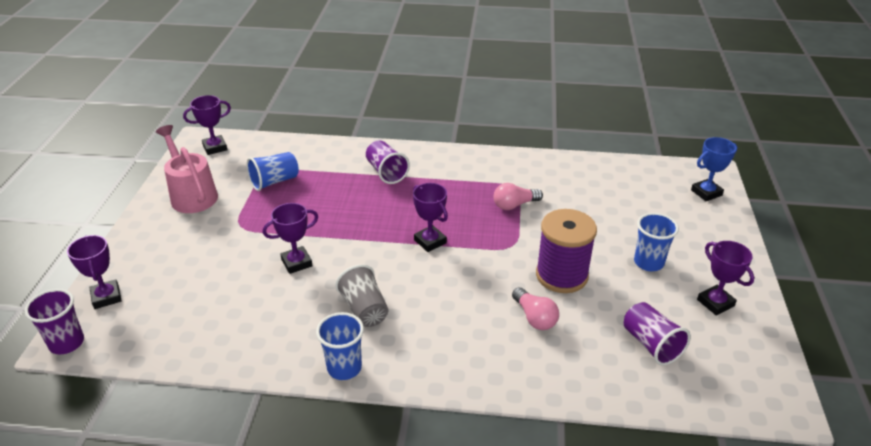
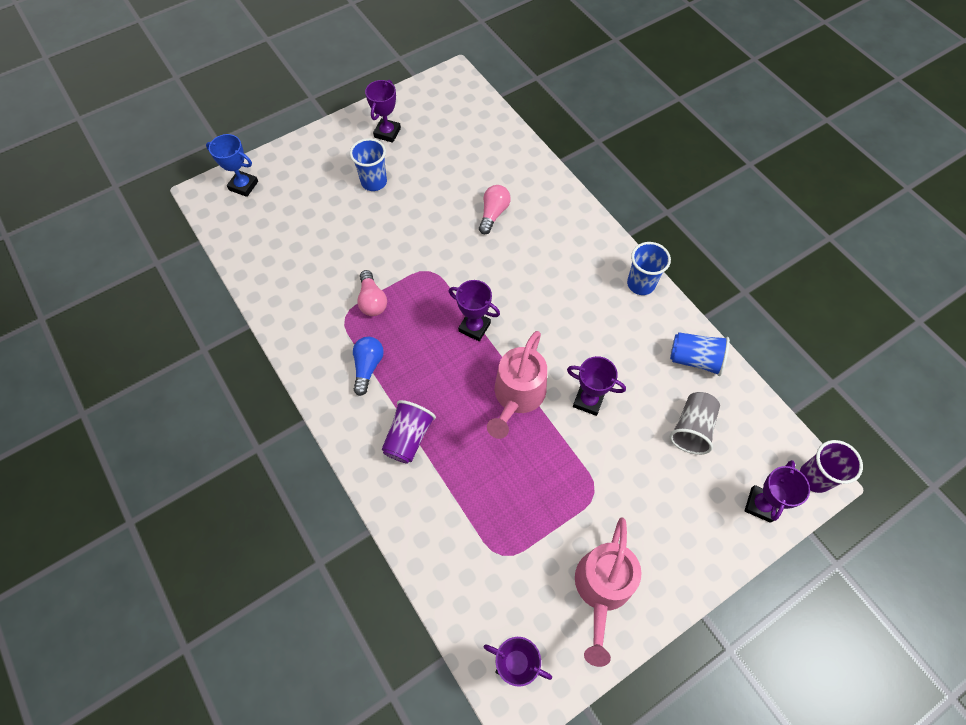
camera: 130 degrees left, 25 degrees up
blue cup [247,152,299,191] -> blue cup moved to [670,332,730,376]
grey cup [335,264,388,327] -> grey cup moved to [670,392,720,455]
purple trophy [413,183,448,252] -> purple trophy turned 75 degrees counterclockwise [449,280,500,341]
pink light bulb [494,183,543,210] -> pink light bulb turned 45 degrees clockwise [357,270,387,316]
purple spool [536,209,597,293] -> none
purple cup [624,302,691,365] -> none
none -> blue light bulb [353,337,384,396]
none -> pink watering can [487,331,547,439]

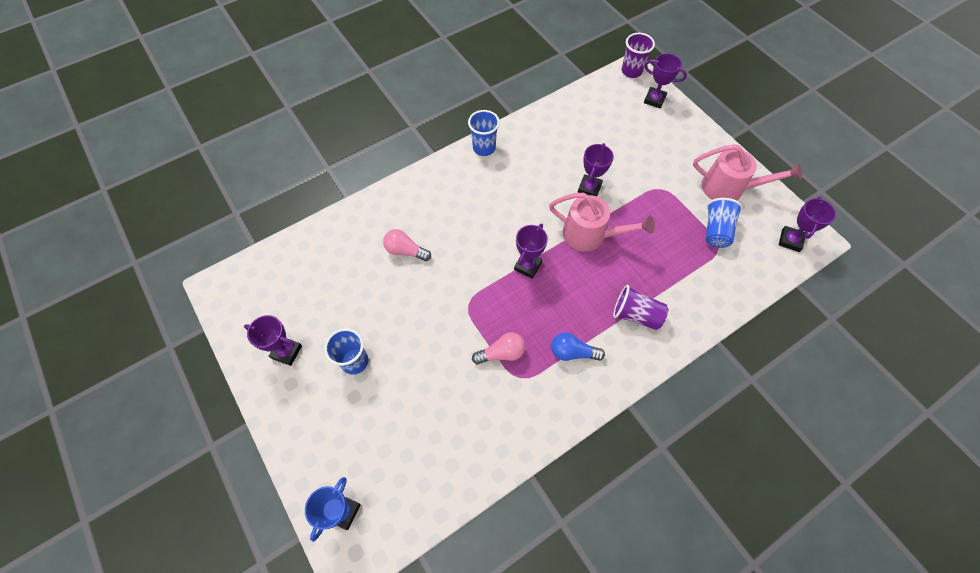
camera: 90 degrees left, 0 degrees up
blue cup [670,332,730,376] -> blue cup moved to [706,198,742,248]
grey cup [670,392,720,455] -> none

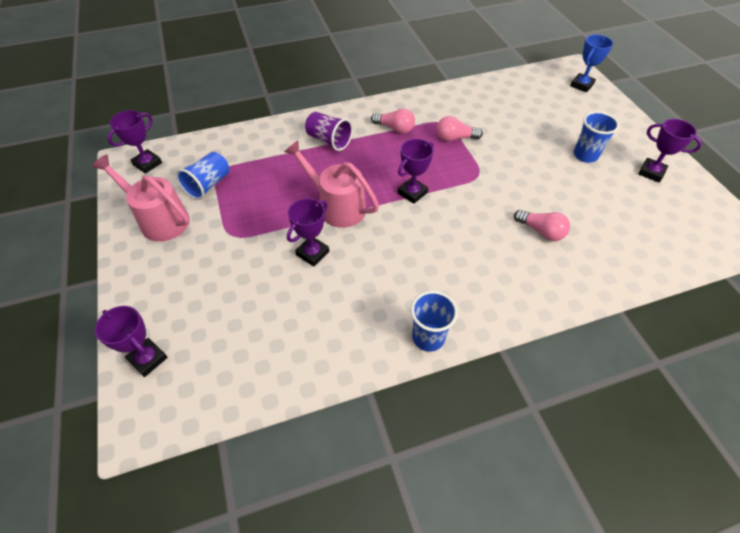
camera: 165 degrees left, 10 degrees down
blue light bulb [551,332,605,361] -> pink light bulb [371,108,415,134]
purple cup [622,33,655,78] -> none

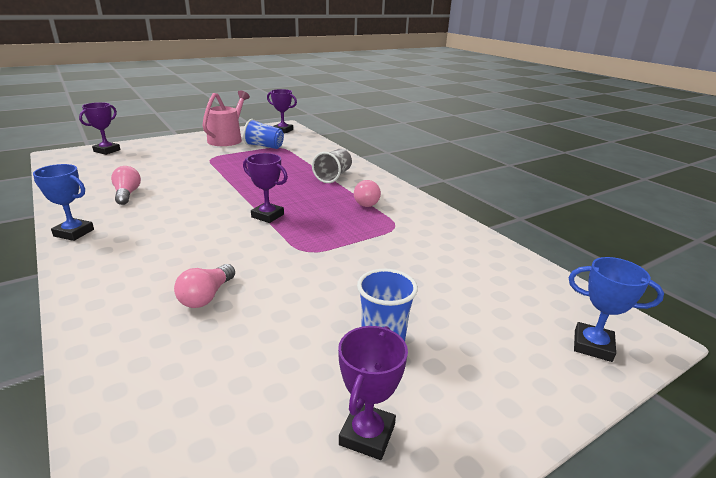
camera: 75 degrees right, 25 degrees down
pink watering can [284,140,379,228] -> none
purple trophy [287,198,329,266] -> none
purple cup [305,112,353,151] -> grey cup [312,149,352,183]
blue cup [411,291,458,352] -> blue trophy [33,164,94,241]
pink light bulb [436,116,483,141] -> pink light bulb moved to [111,166,141,205]

